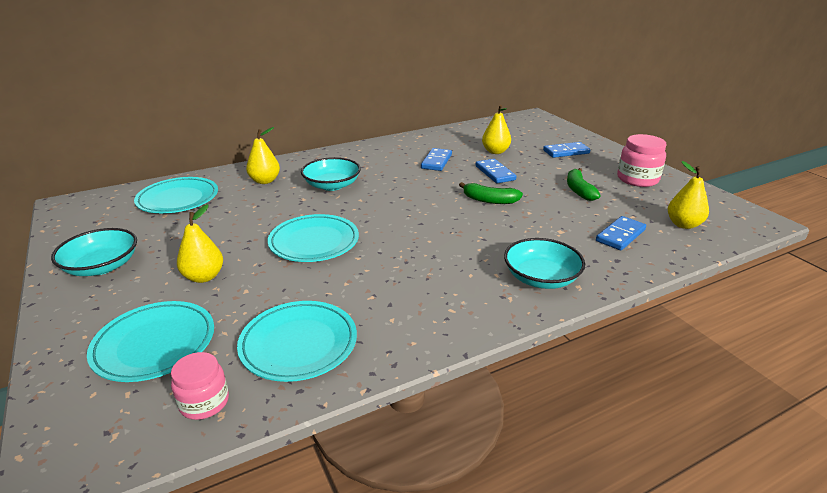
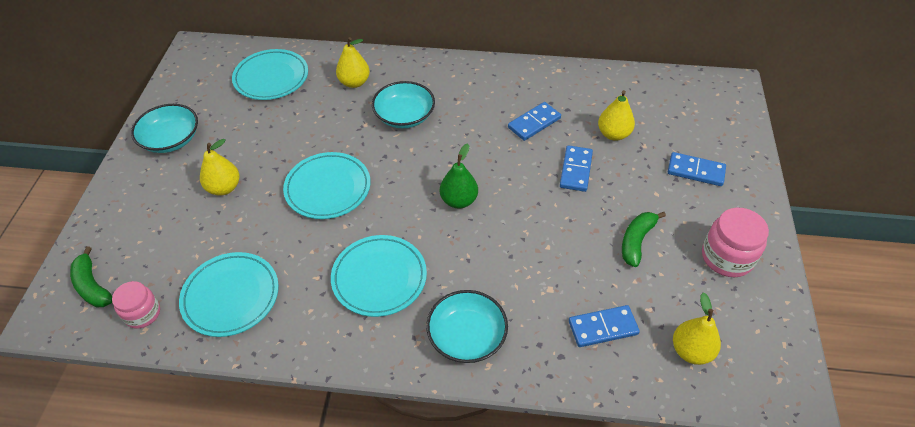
camera: 35 degrees right, 20 degrees up
turquoise plate [87,301,214,382] -> turquoise plate moved to [331,235,427,317]
green banana [459,182,523,204] -> green banana moved to [70,246,112,307]
none -> green pear [440,143,478,208]

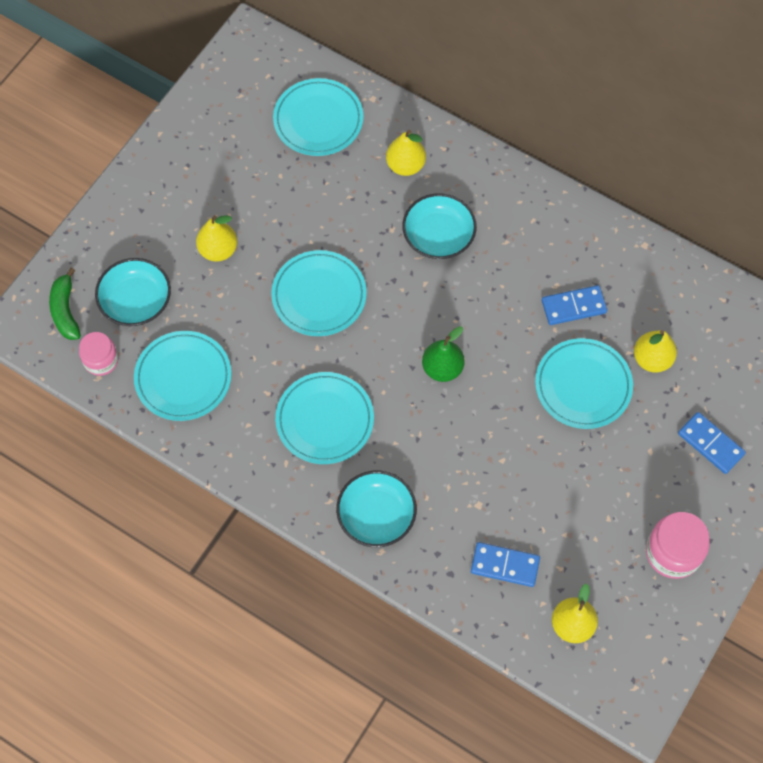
camera: 25 degrees right, 15 degrees up
turquoise bowl [131,104,198,153] -> turquoise bowl moved to [95,258,171,326]
blue domino [560,145,593,192] -> turquoise plate [535,338,633,429]
green banana [622,212,666,267] -> none

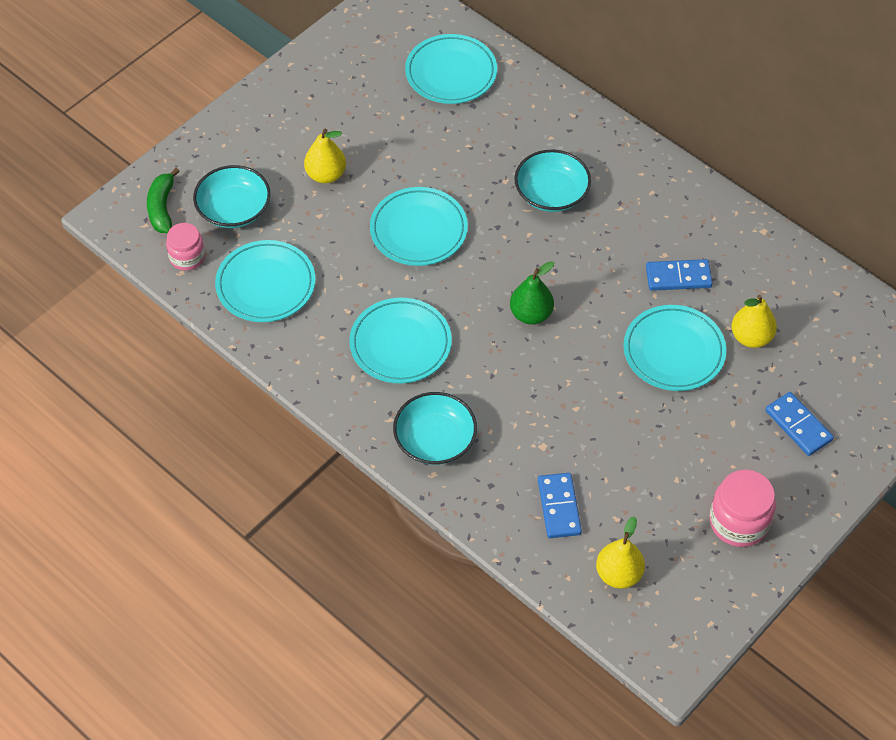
camera: 10 degrees right, 10 degrees down
yellow pear [386,130,426,176] -> none
blue domino [471,542,540,587] -> blue domino turned 60 degrees clockwise [538,473,582,538]

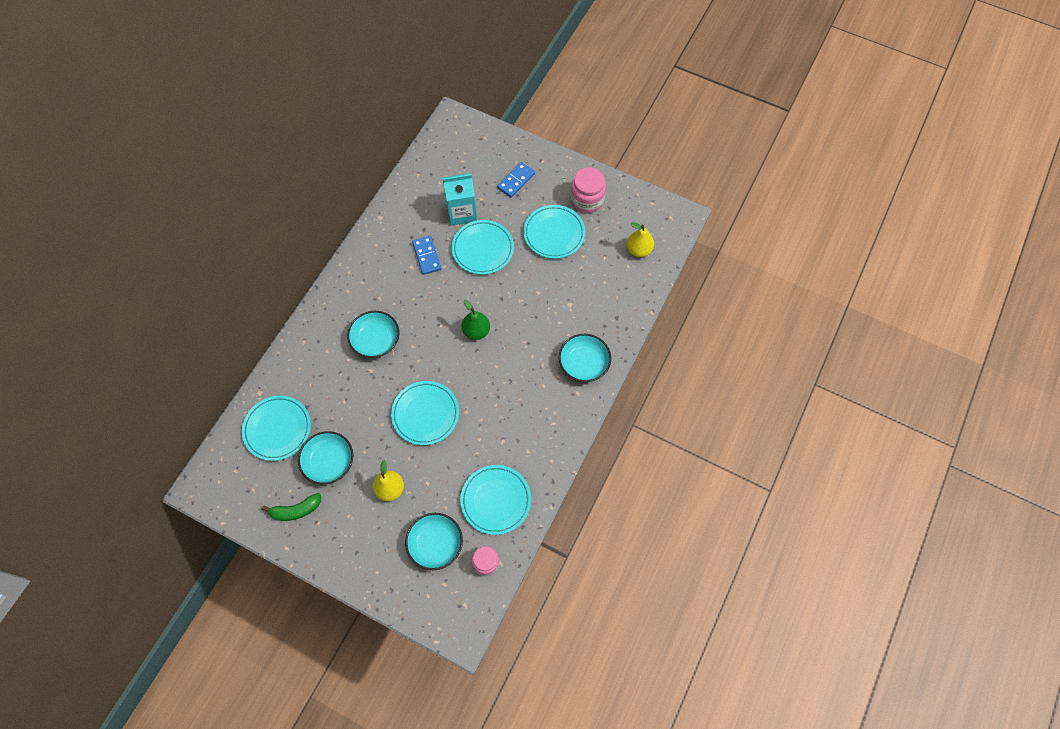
camera: 105 degrees left, 10 degrees up
green banana [147,168,180,233] -> green banana moved to [262,493,321,521]
turquoise plate [349,298,452,383] -> turquoise plate moved to [523,205,585,259]
blue domino [538,473,582,538] -> none
yellow pear [732,294,777,348] -> turquoise carton [442,173,477,225]
none -> turquoise bowl [298,431,353,485]

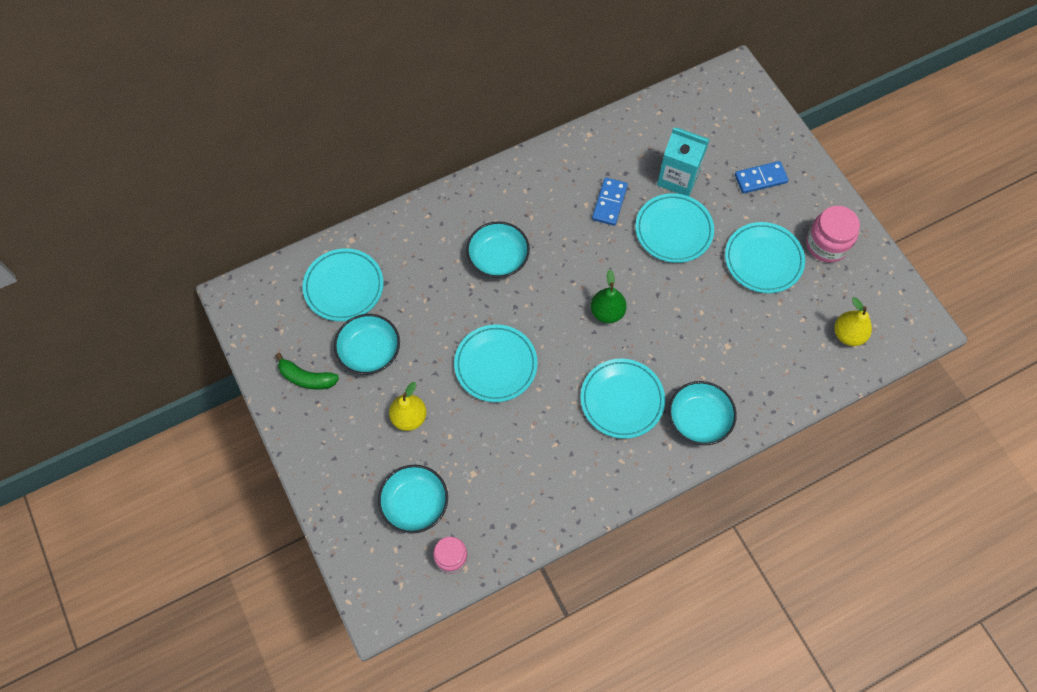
camera: 35 degrees right, 0 degrees up
turquoise plate [460,465,531,535] -> turquoise plate moved to [580,359,665,439]

